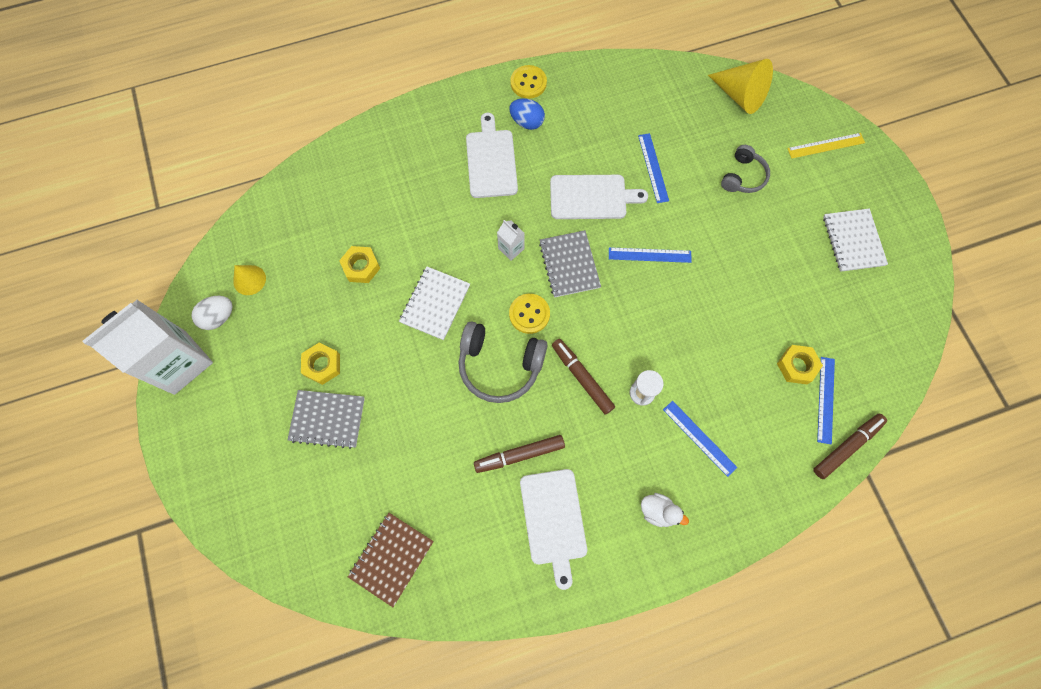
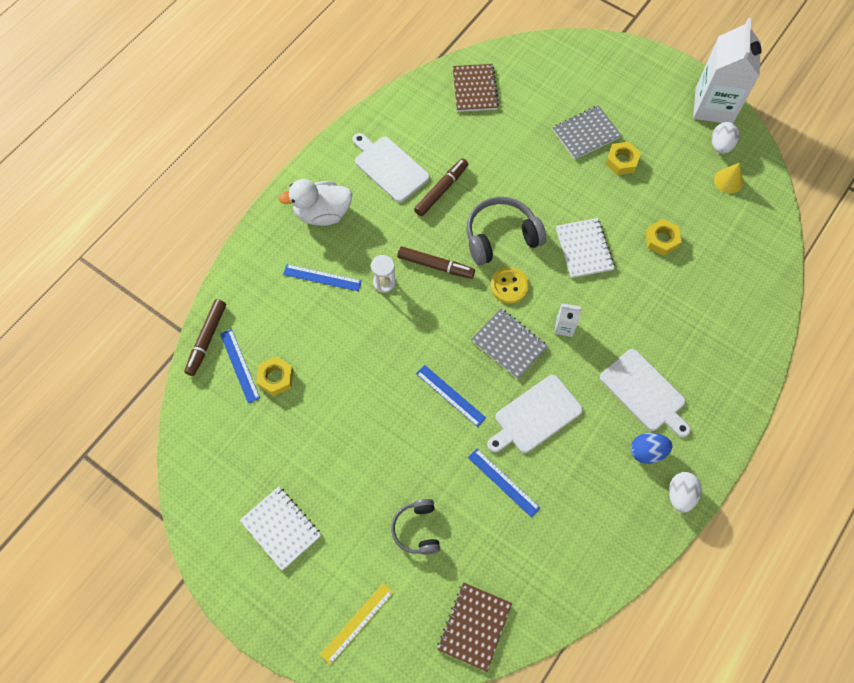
camera: 145 degrees right, 5 degrees down
yellow button [510,65,547,99] -> white egg [669,472,702,513]
blue ruler [609,247,692,263] -> blue ruler turned 75 degrees clockwise [416,365,486,427]
white duck [641,493,689,527] -> white duck [278,179,352,226], size x1.81
yellow cone [708,59,773,114] -> brown notebook [437,582,512,672]

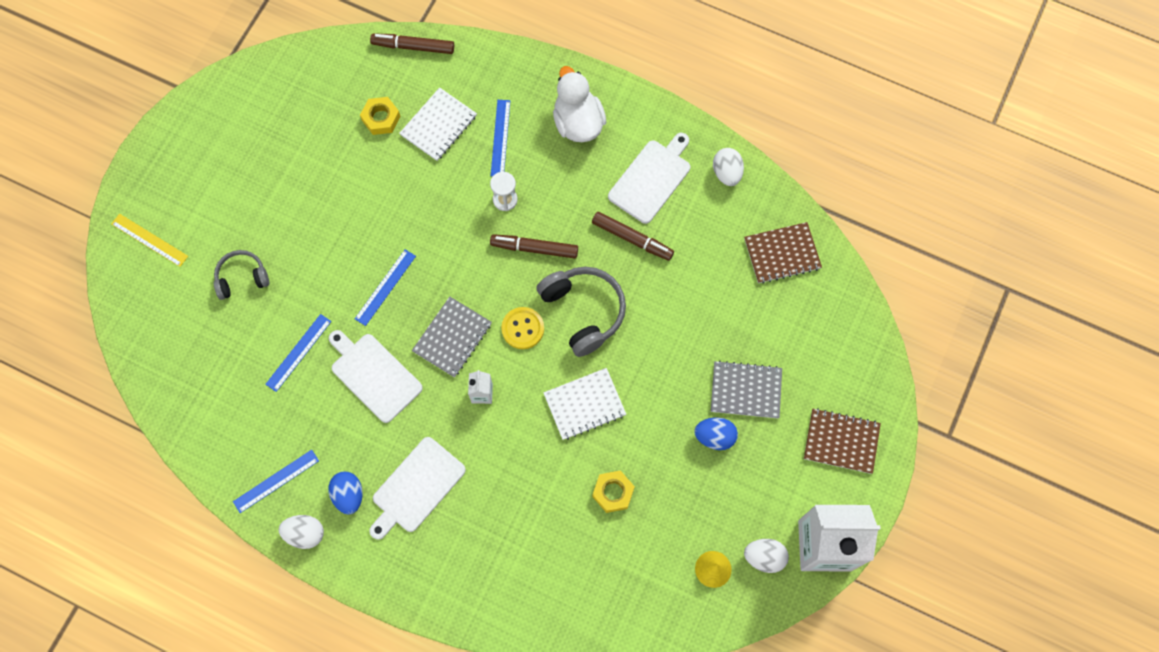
camera: 80 degrees right, 5 degrees up
blue ruler [220,329,260,403] -> blue ruler moved to [233,450,319,513]
white notebook [240,486,321,571] -> white notebook moved to [399,87,477,161]
brown marker [397,246,475,279] -> brown marker turned 90 degrees clockwise [490,234,578,258]
brown notebook [437,582,512,672] -> brown notebook moved to [804,408,881,474]
grey notebook [552,105,622,160] -> grey notebook turned 45 degrees counterclockwise [711,361,782,418]
yellow nut [606,142,641,175] -> blue egg [694,417,738,450]
none -> white egg [713,148,744,186]

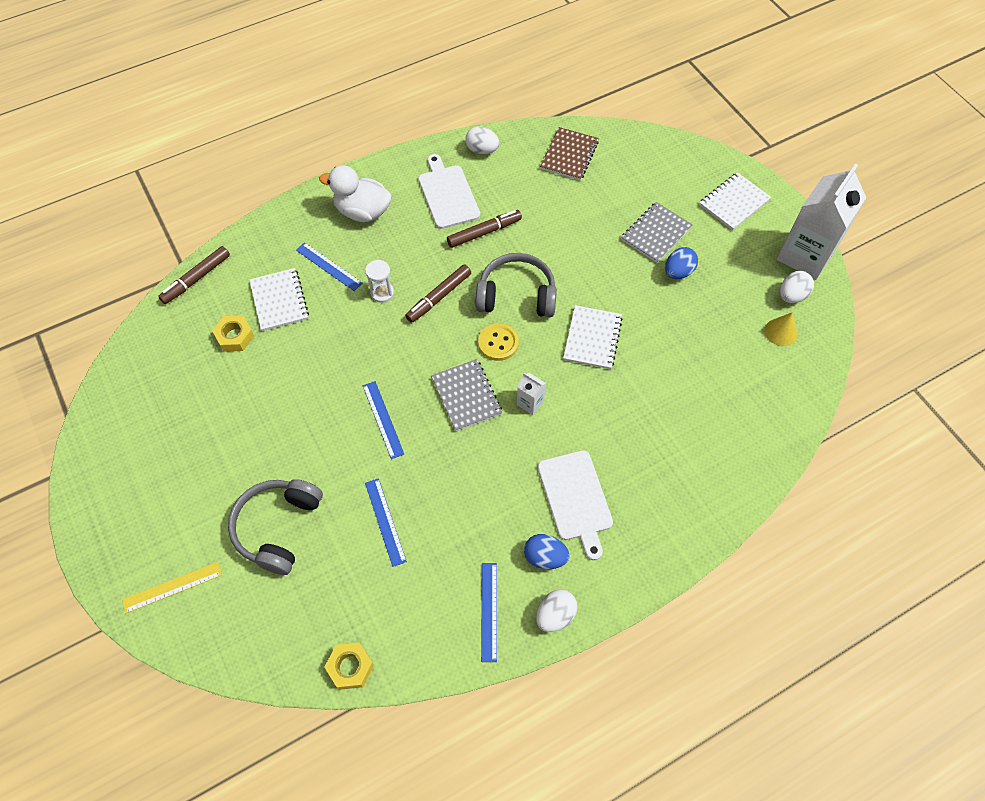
camera: 55 degrees left, 10 degrees down
grey headphones [214,250,269,300] -> grey headphones [228,479,323,575], size x1.62
white cutting board [329,330,423,423] -> none
yellow nut [592,470,635,513] -> yellow nut moved to [325,642,374,690]
brown notebook [804,408,881,474] -> white notebook [699,172,771,230]

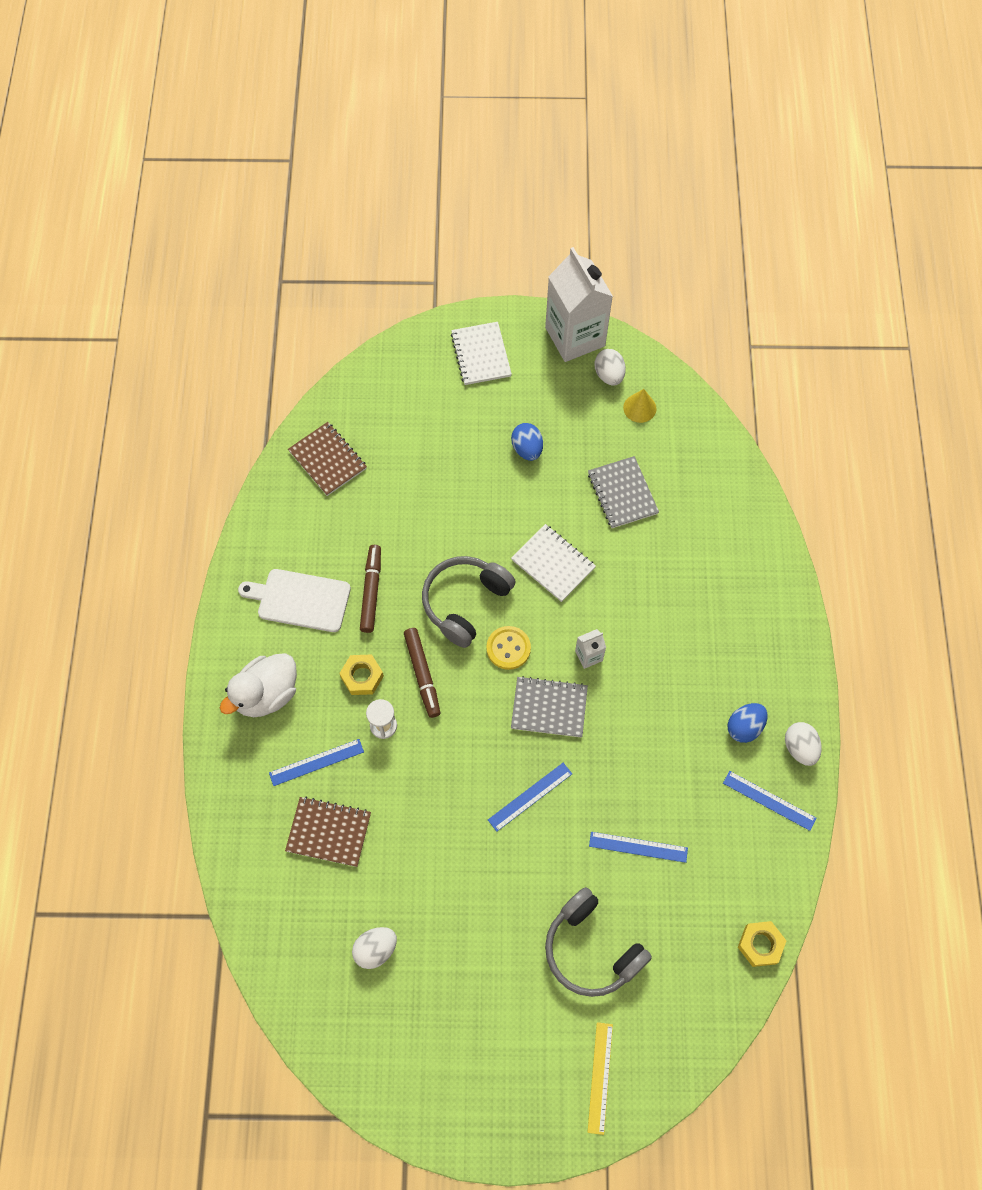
camera: 60 degrees left, 5 degrees up
brown marker [158,246,230,304] -> none
yellow nut [212,315,254,351] -> yellow nut moved to [339,654,384,695]
white notebook [249,268,309,331] -> brown notebook [285,796,371,867]
blue ruler [363,381,404,459] -> blue ruler turned 45 degrees counterclockwise [488,763,572,832]
white egg [466,126,499,154] -> white egg moved to [352,927,397,969]
white cutting board [538,450,613,560] -> none
grey notebook [621,202,693,263] -> grey notebook moved to [588,456,659,528]

